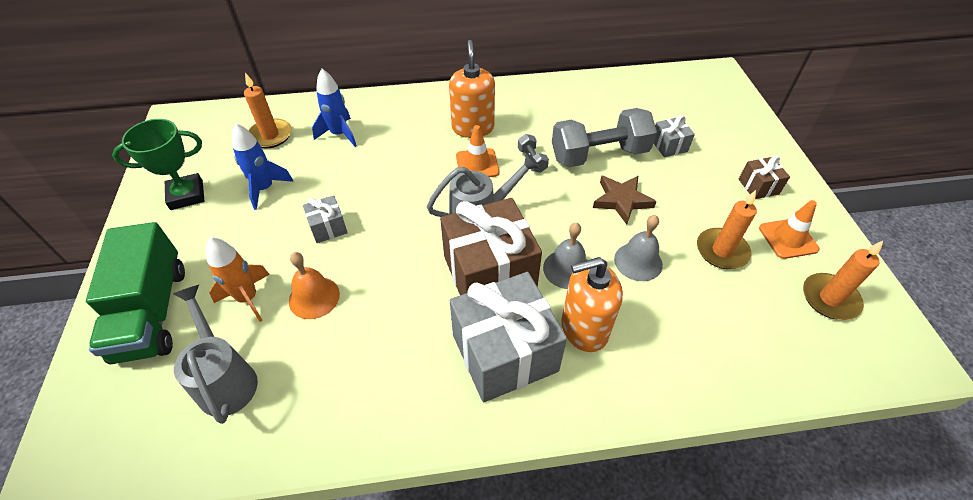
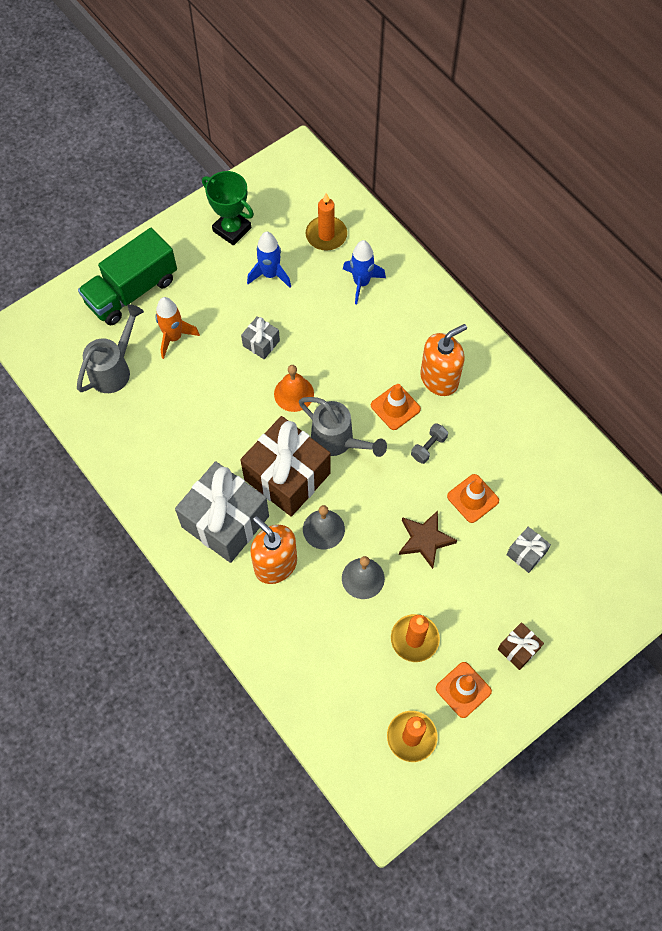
camera: 60 degrees right, 15 degrees up
orange bell [289,252,340,319] -> orange bell moved to [274,365,314,412]
grey dumbbell [552,108,657,167] -> orange traffic cone [447,474,499,523]

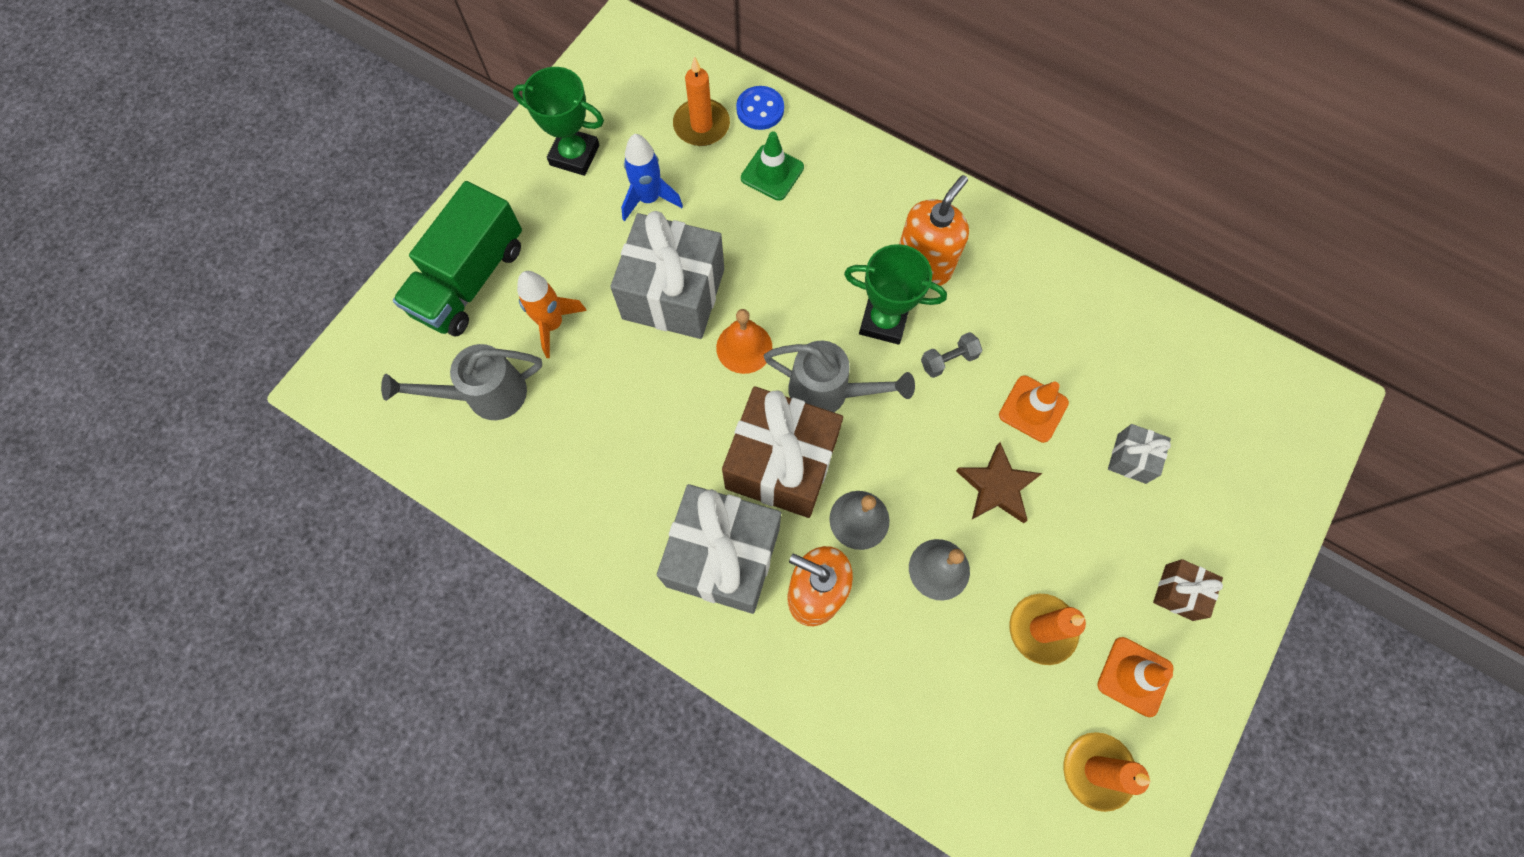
camera: 20 degrees left, 5 degrees up
grey watering can [77,304,144,393] -> grey watering can turned 120 degrees counterclockwise [381,344,542,420]
grey gift [241,316,280,359] -> grey gift [610,211,724,339], size x2.19
blue rocket [343,240,386,304] -> green traffic cone [741,131,804,201]
orange traffic cone [371,384,421,430] -> green trophy [844,244,947,345]
grey dumbbell [411,423,448,464] -> grey dumbbell turned 45 degrees clockwise [921,332,982,378]
none -> blue button [736,86,784,130]

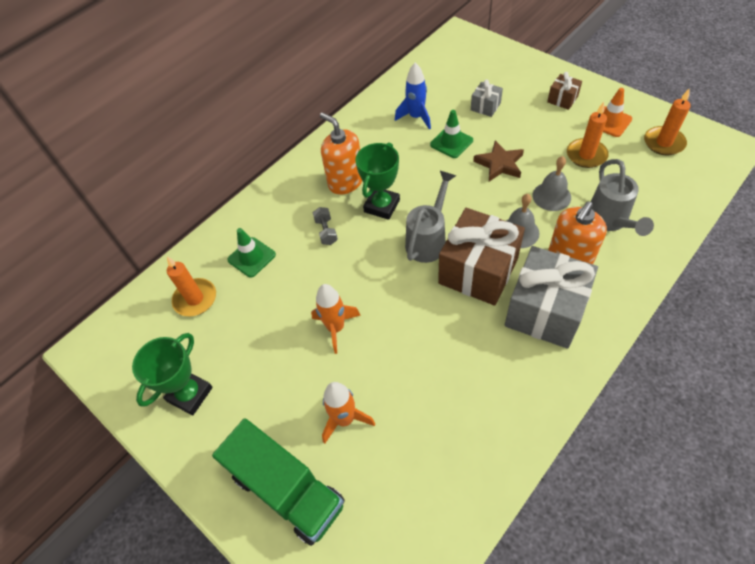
camera: 75 degrees left, 15 degrees down
grey watering can [381,344,542,420] -> grey watering can moved to [591,159,654,236]
grey gift [610,211,724,339] -> orange rocket [311,284,361,354]
blue rocket [621,134,683,221] -> blue rocket moved to [395,63,431,130]
orange bell [716,309,772,374] -> none
blue button [736,86,784,130] -> none
grey dumbbell [921,332,982,378] -> grey dumbbell moved to [313,207,338,245]
orange traffic cone [999,375,1069,443] -> green traffic cone [430,110,473,158]

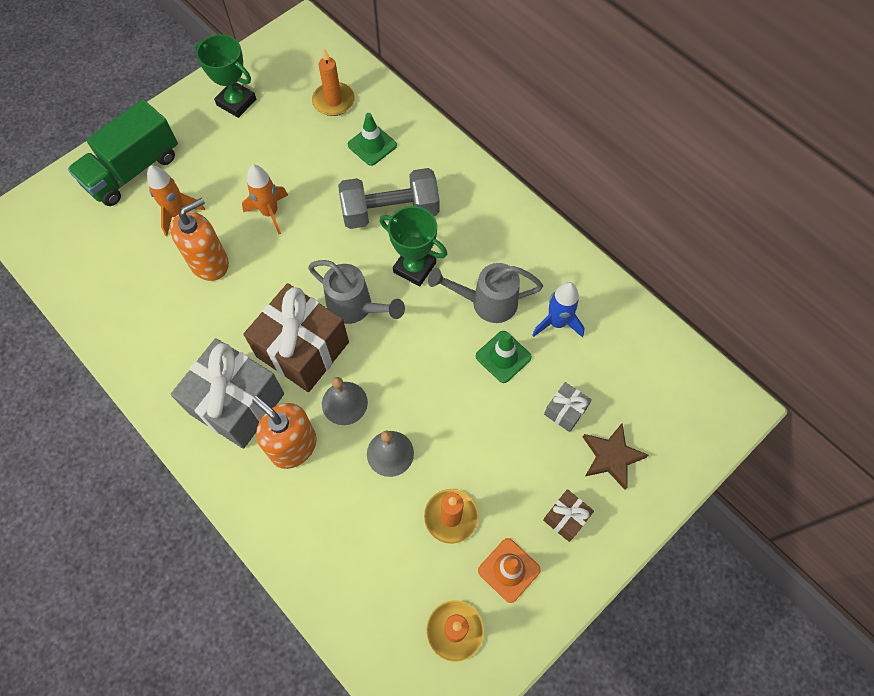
camera: 90 degrees right, 10 degrees up
grey dumbbell [313,207,338,245] -> grey dumbbell [338,168,440,229], size x2.32
orange soap dispenser [320,112,362,195] -> orange soap dispenser moved to [170,198,229,281]
brown star [473,140,524,181] -> brown star moved to [583,424,649,490]
grey watering can [591,159,654,236] -> grey watering can moved to [428,263,543,323]

